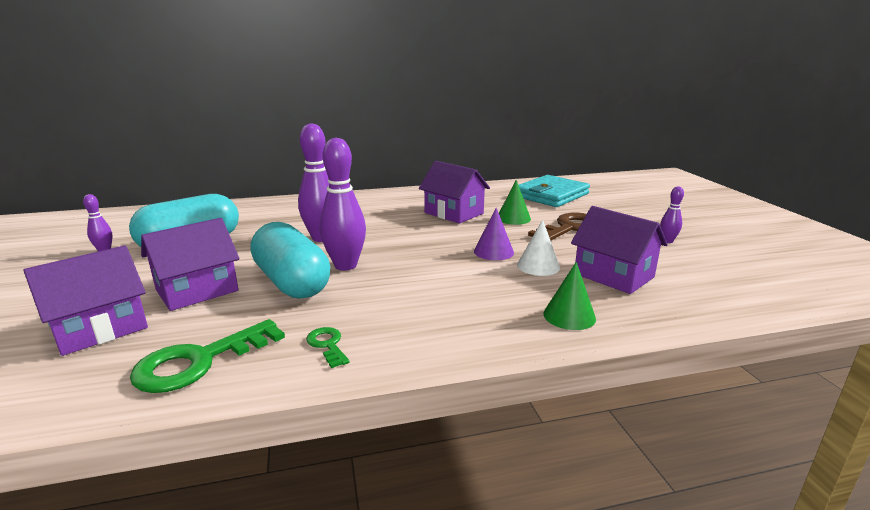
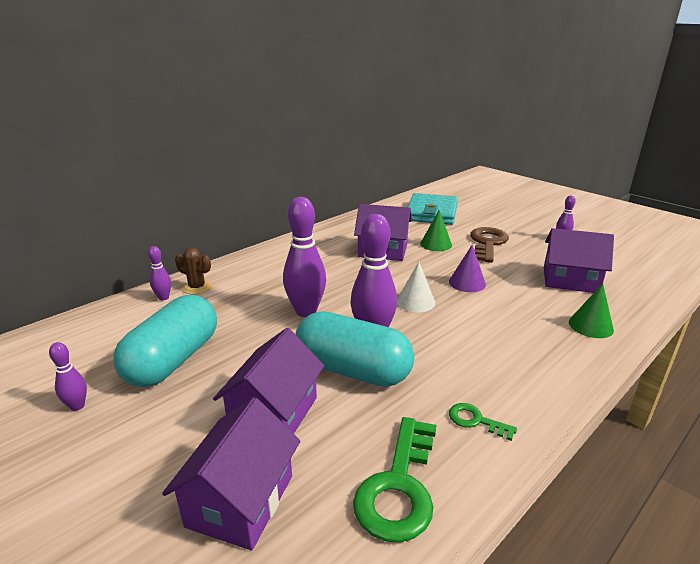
camera: 30 degrees left, 5 degrees up
white cone [517,219,560,276] -> white cone moved to [397,262,435,312]
none -> purple bowling pin [148,246,171,300]
none -> brown cactus [175,247,212,295]

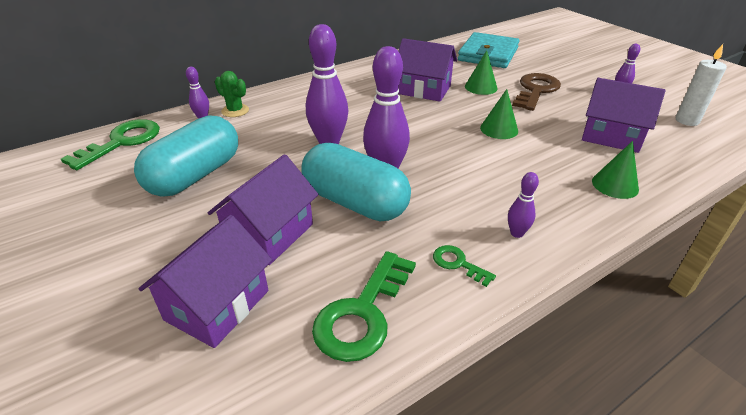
camera: 10 degrees right, 10 degrees up
purple bowling pin [49,342,87,411] -> purple bowling pin moved to [508,172,539,238]
brown cactus [175,247,212,295] -> green cactus [215,71,249,117]
white cone [397,262,435,312] -> none
purple cone [449,245,486,292] -> green cone [480,89,518,139]
none -> green key [61,119,160,170]
none -> white candle [675,44,727,126]

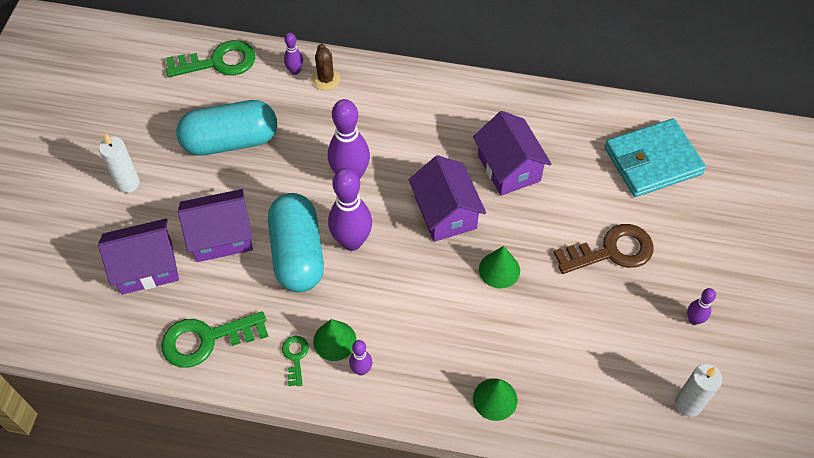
camera: 45 degrees right, 20 degrees up
green cactus [215,71,249,117] -> brown cactus [312,44,340,90]
green cone [465,50,498,95] -> green cone moved to [313,319,356,361]
purple house [582,78,665,153] -> purple house moved to [409,155,486,242]
none -> white candle [99,133,140,193]

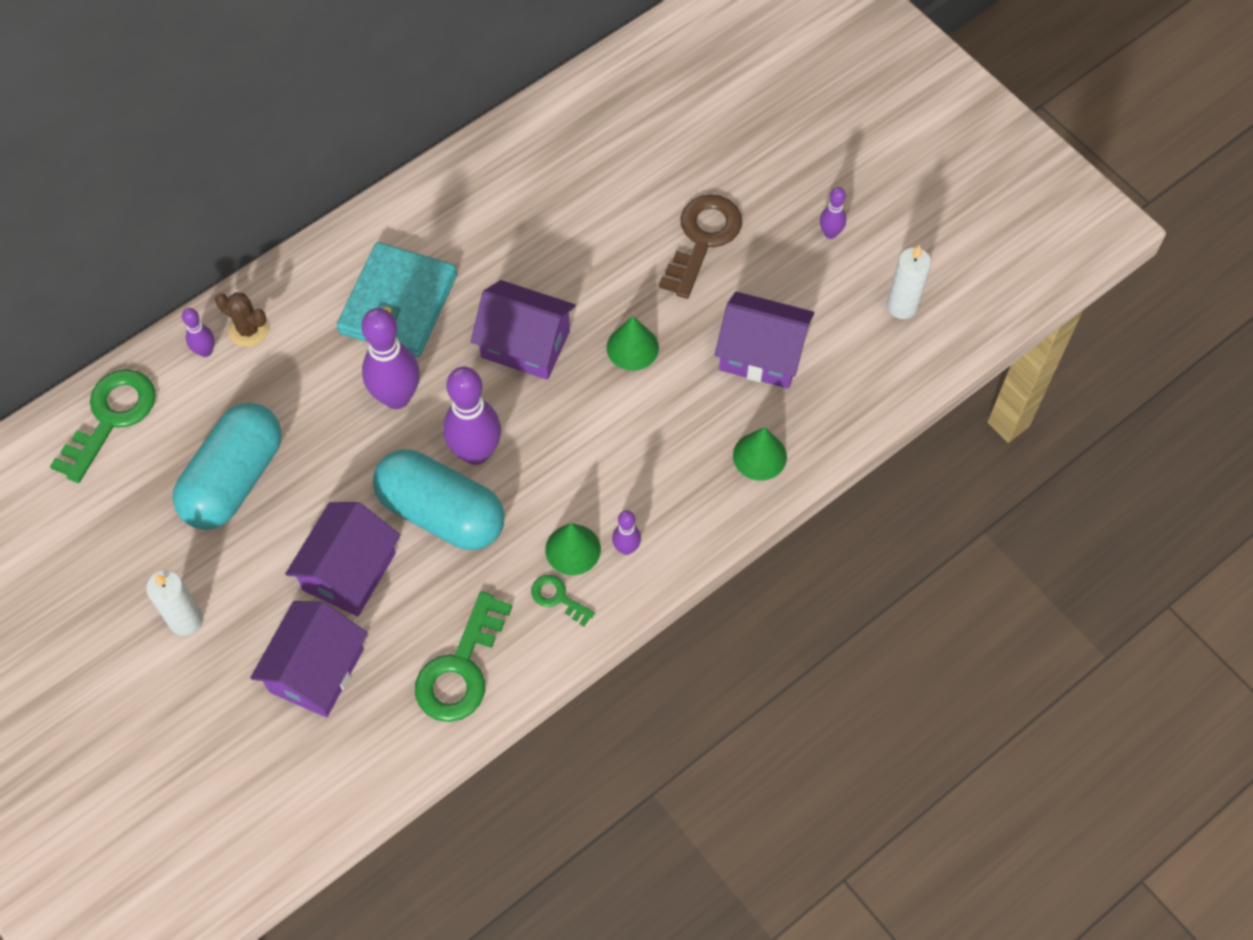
camera: 50 degrees left, 5 degrees up
purple house [473,111,552,196] -> purple house moved to [715,291,814,389]
turquoise wallet [605,119,706,197] -> turquoise wallet moved to [337,242,457,357]

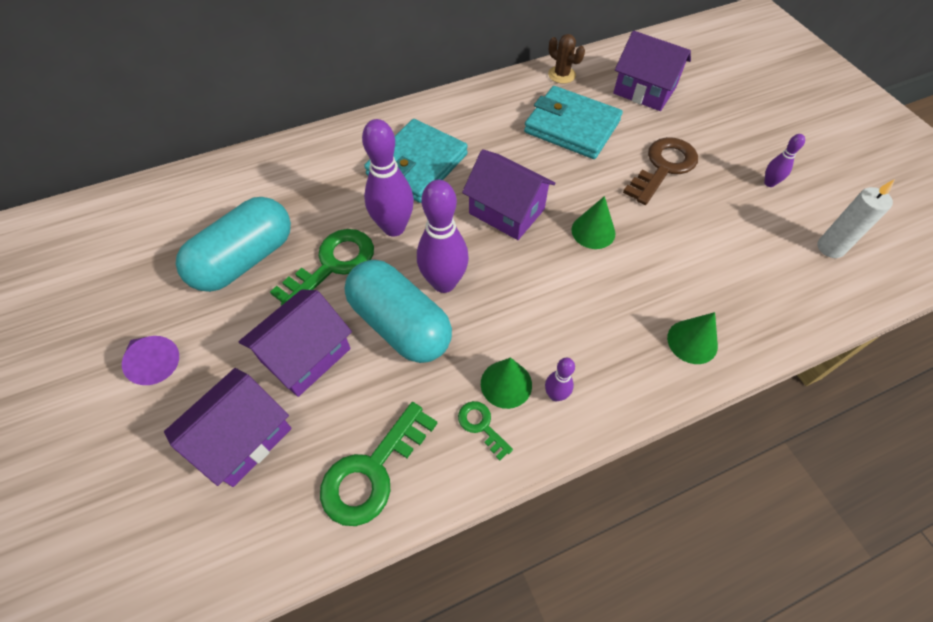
camera: 15 degrees right, 5 degrees down
green key [50,369,156,483] -> green key moved to [270,229,374,306]
white candle [146,570,203,636] -> purple cone [122,336,179,385]
purple bowling pin [182,308,215,357] -> none
brown cactus [215,292,269,347] -> brown cactus moved to [548,34,585,84]
purple house [715,291,814,389] -> purple house moved to [613,31,691,111]
none -> turquoise wallet [524,86,623,159]

